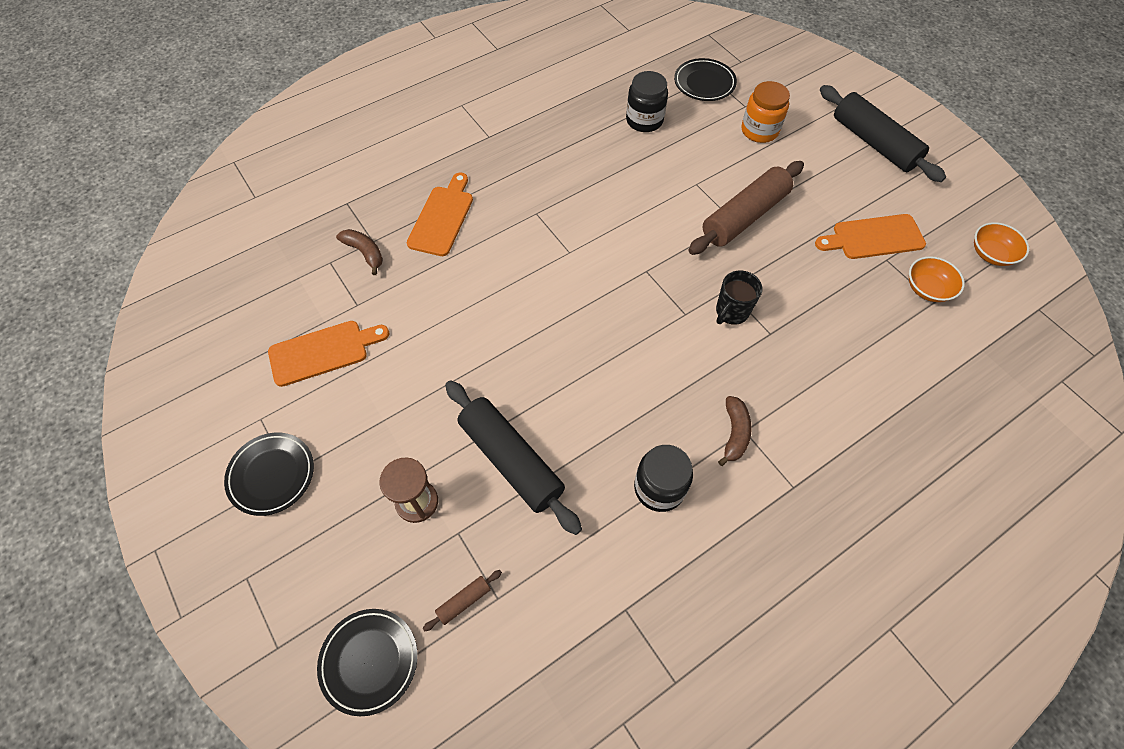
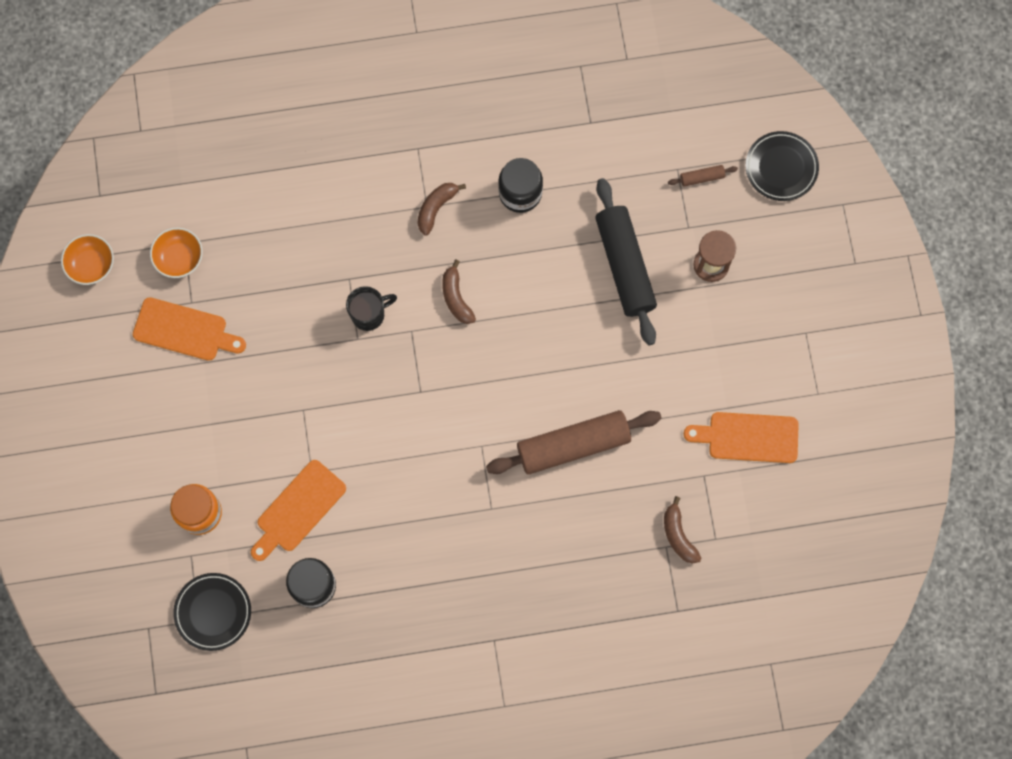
camera: 155 degrees left, 15 degrees up
black plate [224,433,314,516] -> none
orange cutting board [407,173,473,256] -> orange cutting board moved to [251,460,346,561]
brown rolling pin [688,161,804,255] -> brown rolling pin moved to [486,410,662,474]
black rolling pin [820,85,946,182] -> none
none -> brown banana [442,260,476,324]

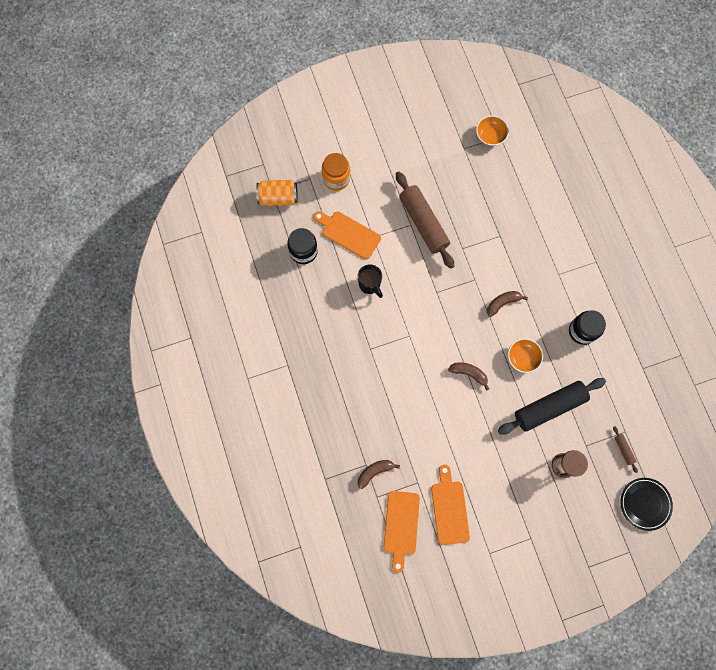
camera: 80 degrees right, 0 degrees up
orange bowl [61,234,114,285] -> orange bowl moved to [508,338,543,373]
orange cutting board [133,297,246,361] -> orange cutting board moved to [384,491,420,573]
black plate [173,573,251,651] -> orange can [256,180,298,206]
black mug [346,286,397,331] -> black mug moved to [358,264,383,298]
brown banana [418,183,466,236] -> brown banana moved to [448,362,489,391]
brown rolling pin [486,410,662,474] -> brown rolling pin moved to [396,172,454,269]

